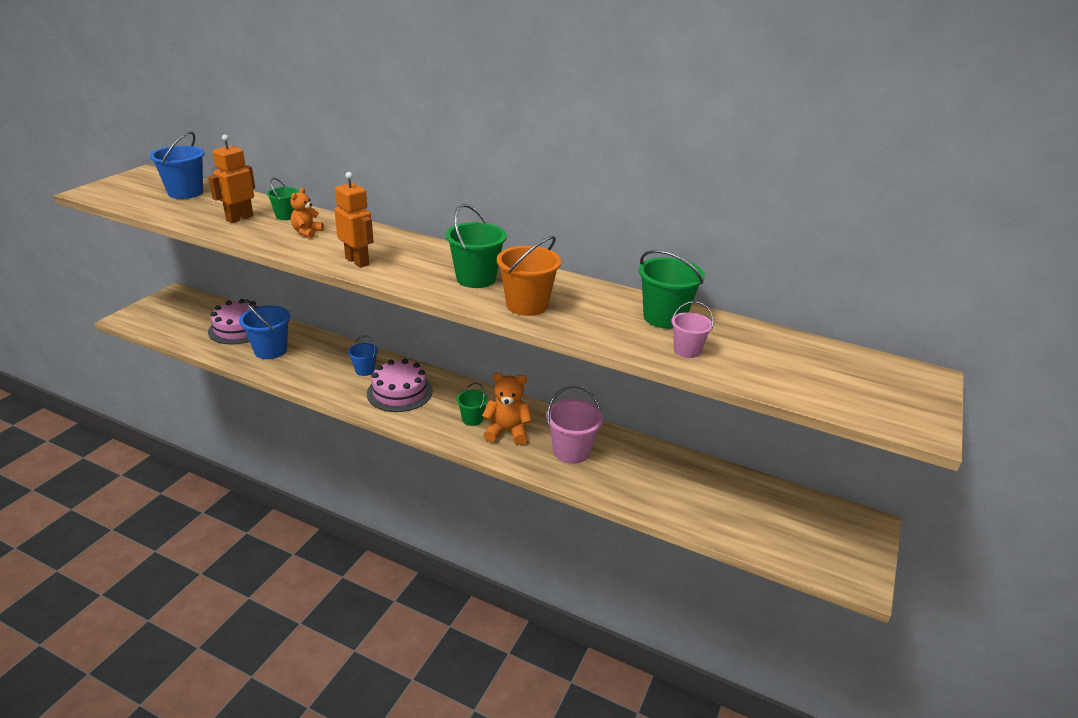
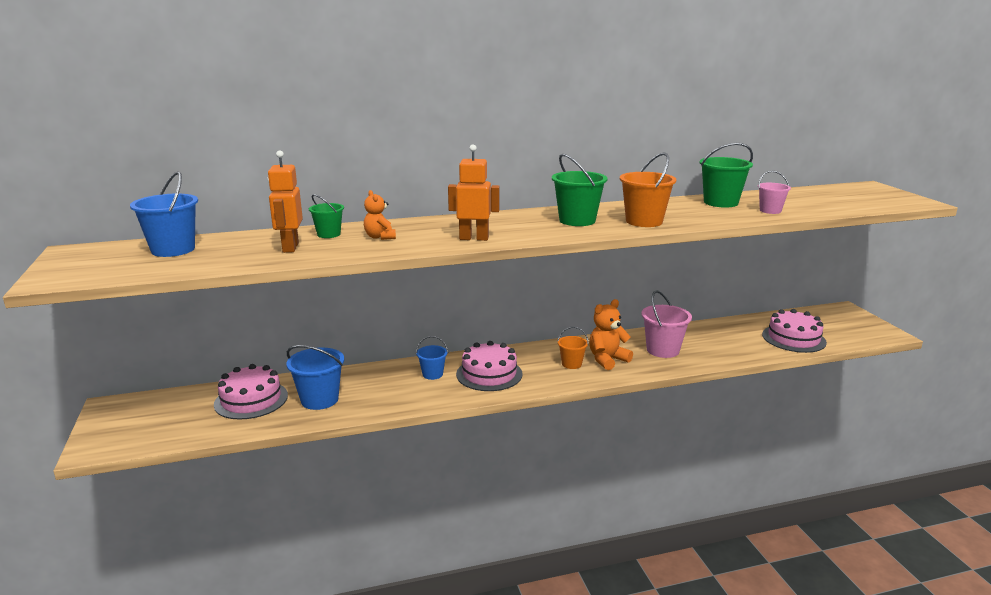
camera: 40 degrees left, 10 degrees down
green bucket [457,382,489,426] -> orange bucket [557,327,589,369]
none -> pink cake [762,309,827,353]

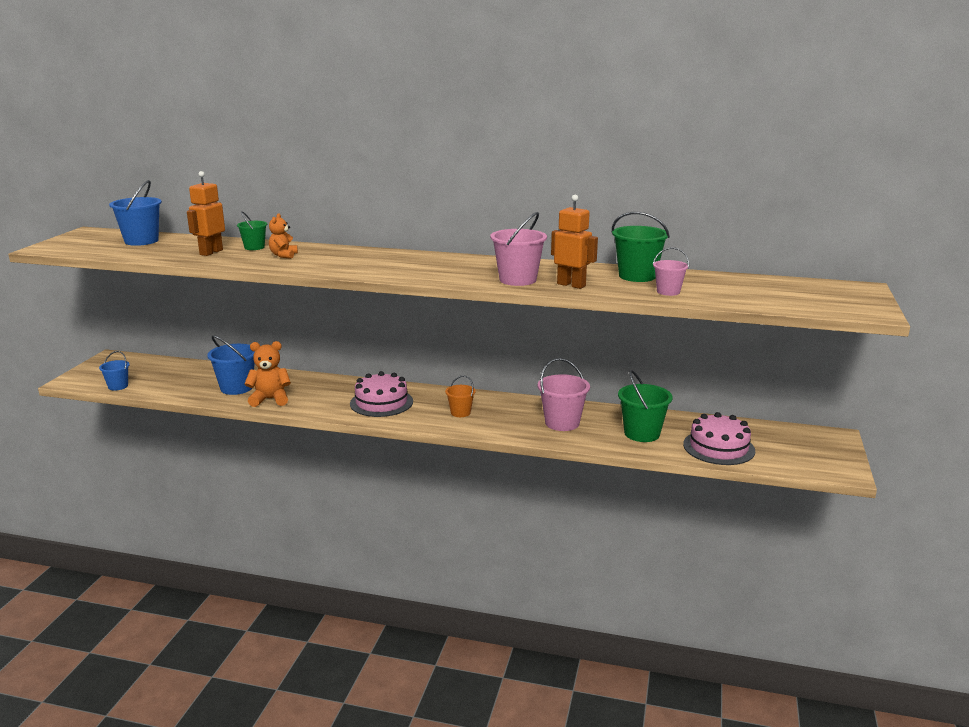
camera: 30 degrees right, 0 degrees up
pink cake [214,364,288,420] -> none
blue bucket [416,336,448,380] -> blue bucket moved to [99,351,130,391]
orange robot [448,145,500,241] -> orange robot moved to [551,195,598,289]
green bucket [552,154,608,226] -> green bucket moved to [618,370,673,442]
orange teddy bear [589,299,633,370] -> orange teddy bear moved to [245,341,291,407]
orange bucket [620,152,676,227] -> pink bucket [490,212,547,286]

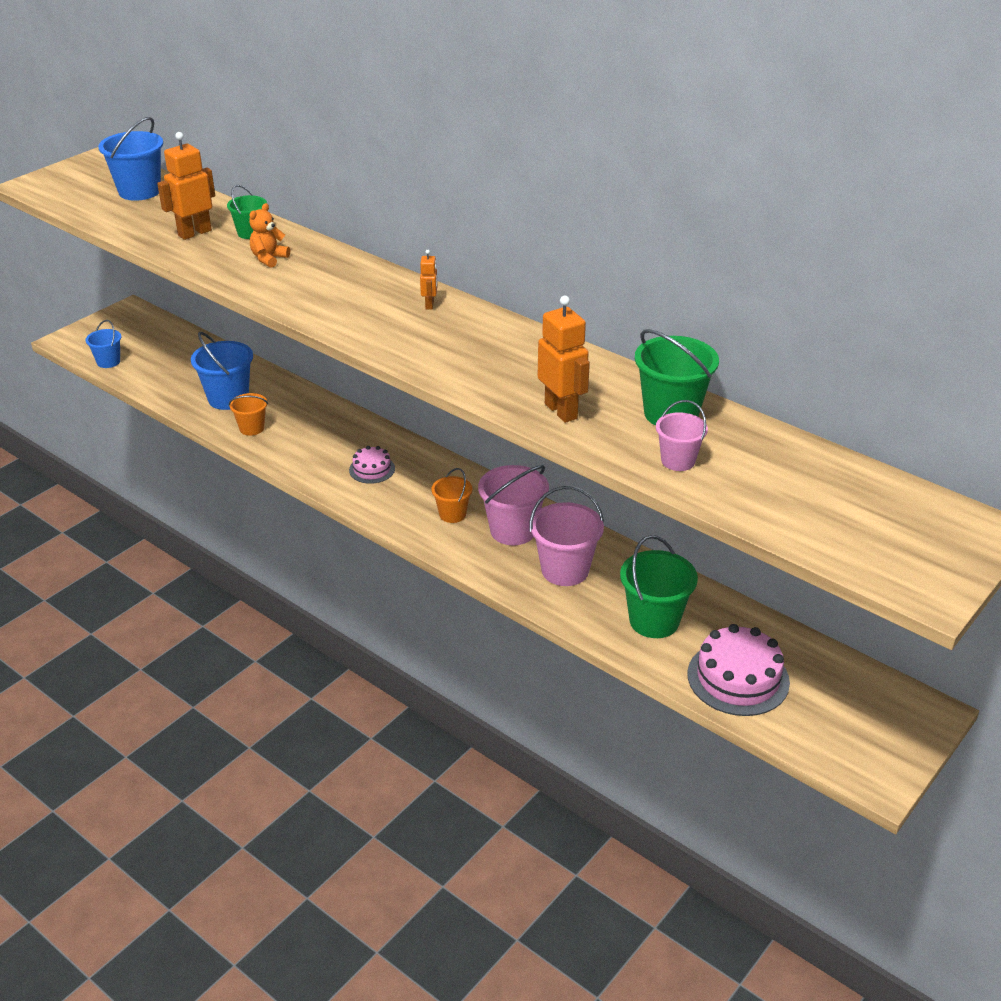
camera: 25 degrees right, 15 degrees up
orange teddy bear [245,341,291,407] -> orange bucket [229,393,268,436]
pink cake [350,371,413,417] -> pink cake [349,446,395,484], size x0.55
pink bucket [490,212,547,286] -> pink bucket moved to [478,465,549,545]
none -> orange robot [420,250,438,310]

